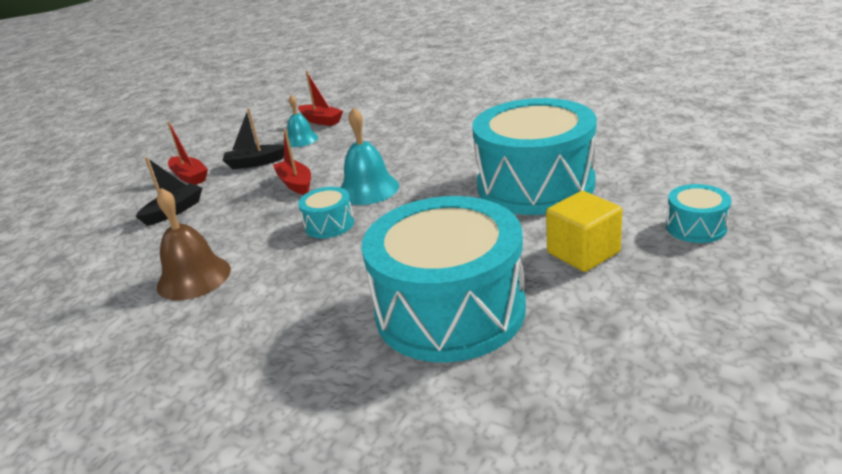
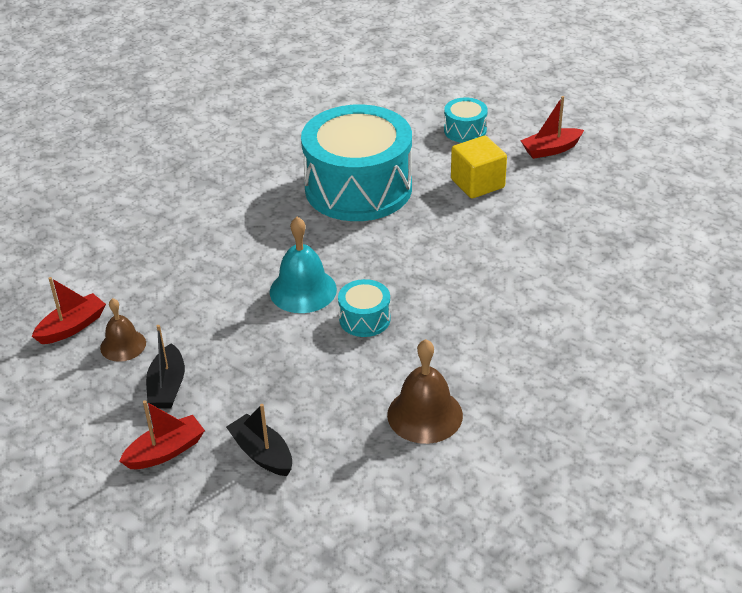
camera: 85 degrees left, 10 degrees up
red boat [273,129,311,195] -> red boat moved to [520,96,584,159]
turquoise bell [288,95,318,147] -> brown bell [100,298,146,362]
turquoise drum [361,196,526,363] -> none

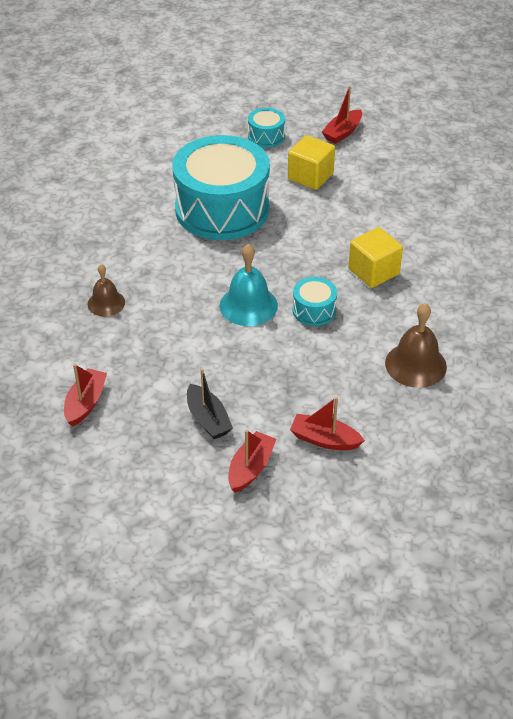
camera: 30 degrees left, 5 degrees up
brown bell [100,298,146,362] -> brown bell moved to [88,264,125,316]
black boat [226,404,292,476] -> red boat [290,397,365,450]
none -> yellow cube [348,227,403,288]

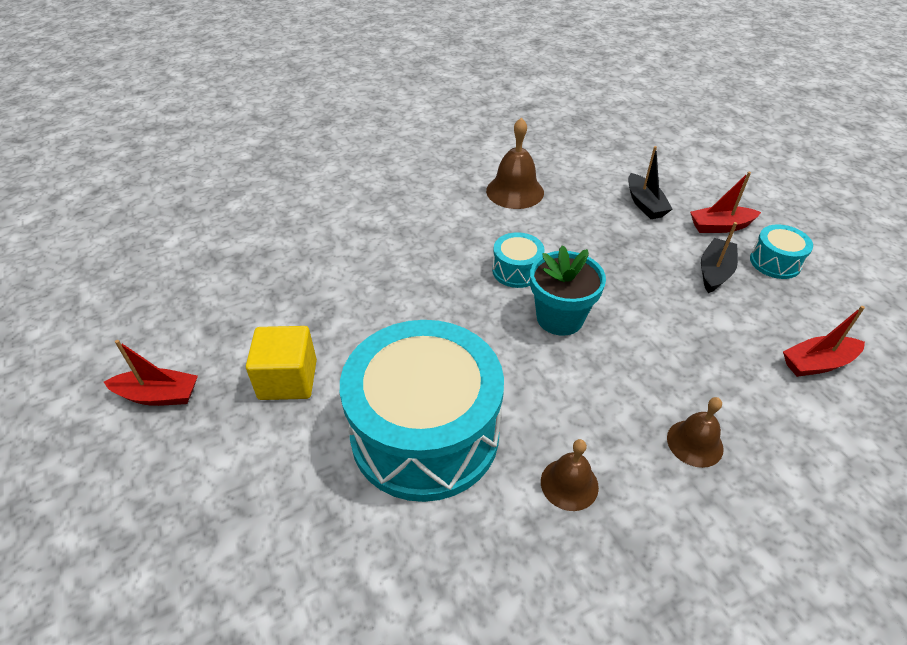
camera: 125 degrees left, 0 degrees up
turquoise bell [220,244,278,326] -> turquoise flower pot [530,245,606,336]
turquoise drum [248,108,285,148] -> turquoise drum moved to [750,224,813,279]
red boat [290,397,365,450] -> black boat [628,146,672,219]
yellow cube [348,227,403,288] -> none
none -> brown bell [541,439,599,511]

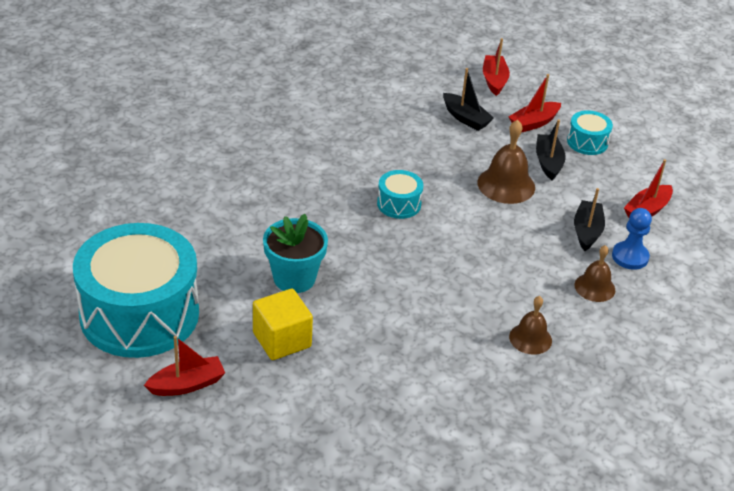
camera: 30 degrees left, 5 degrees down
turquoise drum [340,320,504,502] -> turquoise drum moved to [73,223,199,358]
brown bell [486,117,544,209] -> brown bell moved to [478,119,535,204]
turquoise flower pot [530,245,606,336] -> turquoise flower pot moved to [263,214,328,293]
none -> red boat [483,38,510,96]
none -> black boat [574,188,605,251]
none -> blue pawn [612,208,652,270]

